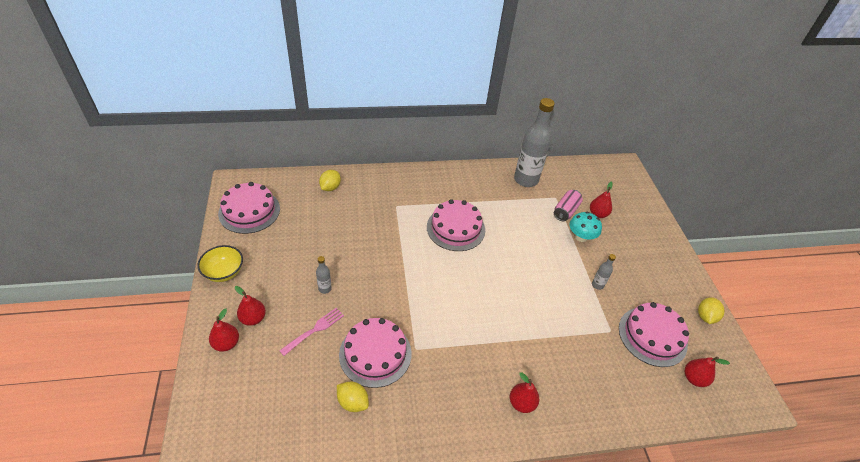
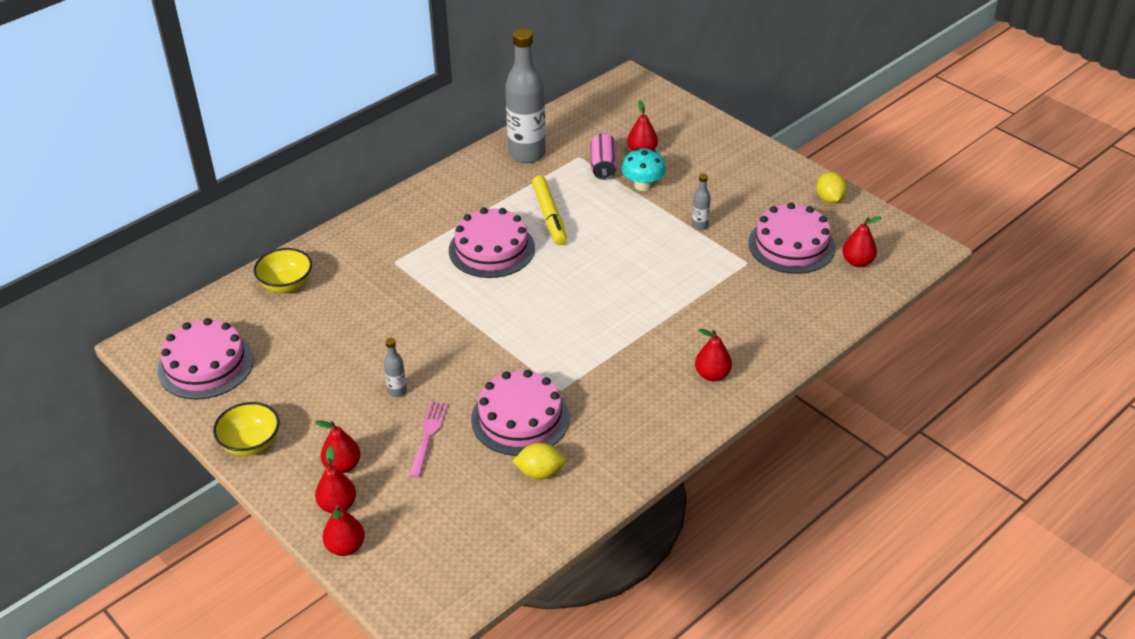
camera: 30 degrees left, 5 degrees down
yellow lemon [319,170,341,191] -> yellow bowl [254,248,312,293]
none -> red pear [322,504,365,556]
none -> yellow marker [532,176,567,245]

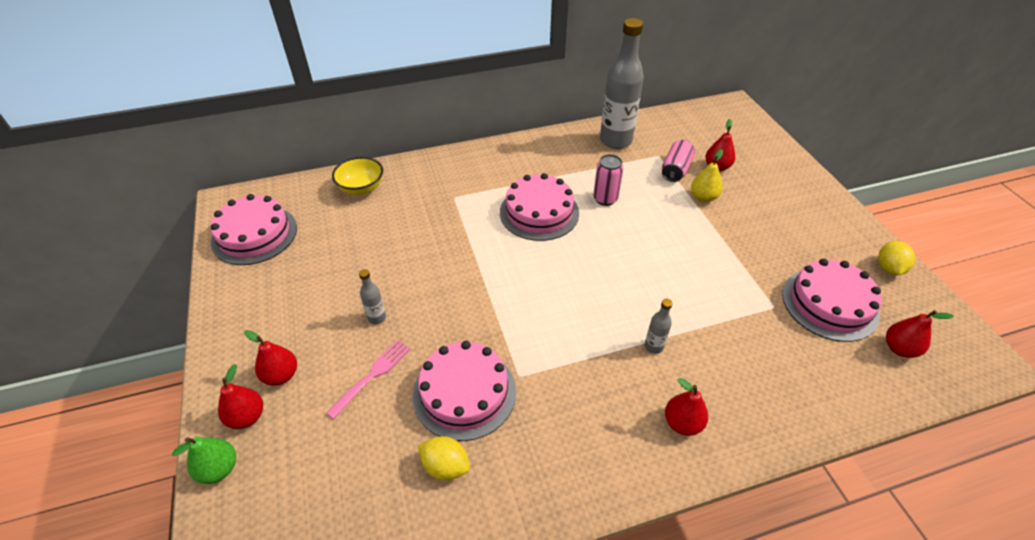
camera: 25 degrees right, 5 degrees up
yellow bowl [213,402,279,456] -> none
red pear [322,504,365,556] -> green pear [172,437,236,484]
yellow marker [532,176,567,245] -> pink can [593,154,624,206]
turquoise mushroom [622,148,666,191] -> yellow pear [691,149,723,202]
grey bottle [692,174,711,230] -> grey bottle moved to [644,299,673,354]

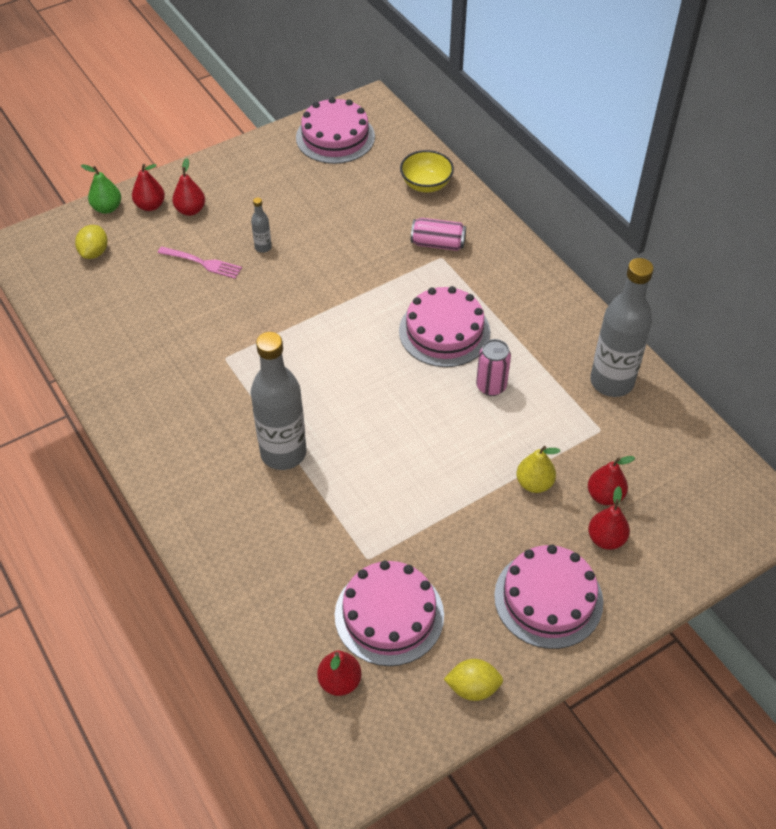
camera: 75 degrees right, 5 degrees up
pink cake [413,341,516,441] -> pink cake moved to [494,545,603,649]
yellow lemon [418,436,470,480] -> yellow lemon moved to [75,225,108,259]
grey bottle [644,299,673,354] -> grey bottle [251,332,307,470], size x2.37
pink can [662,140,695,182] -> pink can moved to [411,218,466,251]
red pear [665,378,708,436] -> red pear moved to [588,486,630,550]

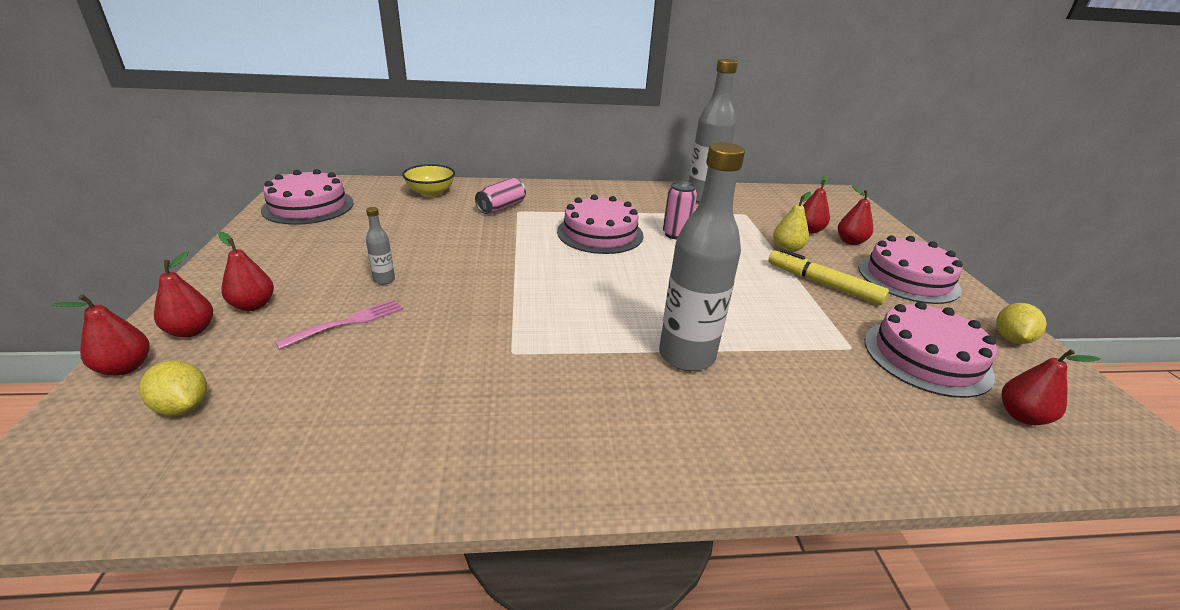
camera: 65 degrees left, 20 degrees down
green pear [81,164,121,214] -> red pear [52,295,150,376]
none -> yellow marker [768,248,889,305]

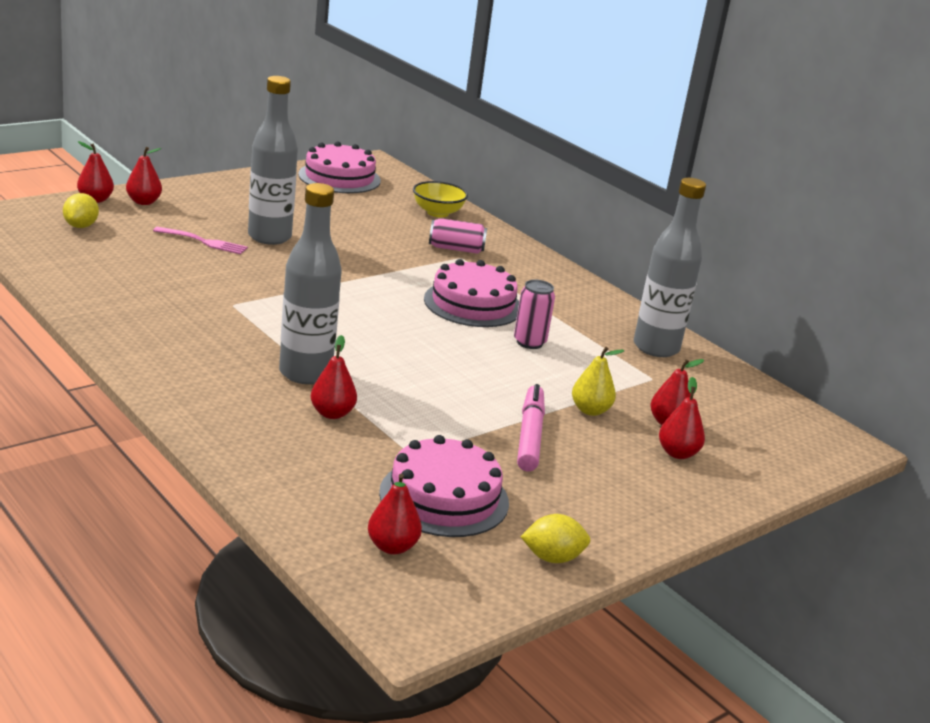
camera: 55 degrees right, 5 degrees down
red pear [218,232,274,311] -> red pear moved to [311,335,357,419]
grey bottle [366,207,395,285] -> grey bottle [248,76,298,245], size x2.37
yellow marker [768,248,889,305] -> pink marker [517,384,545,471]
pink cake [859,235,963,304] -> none

